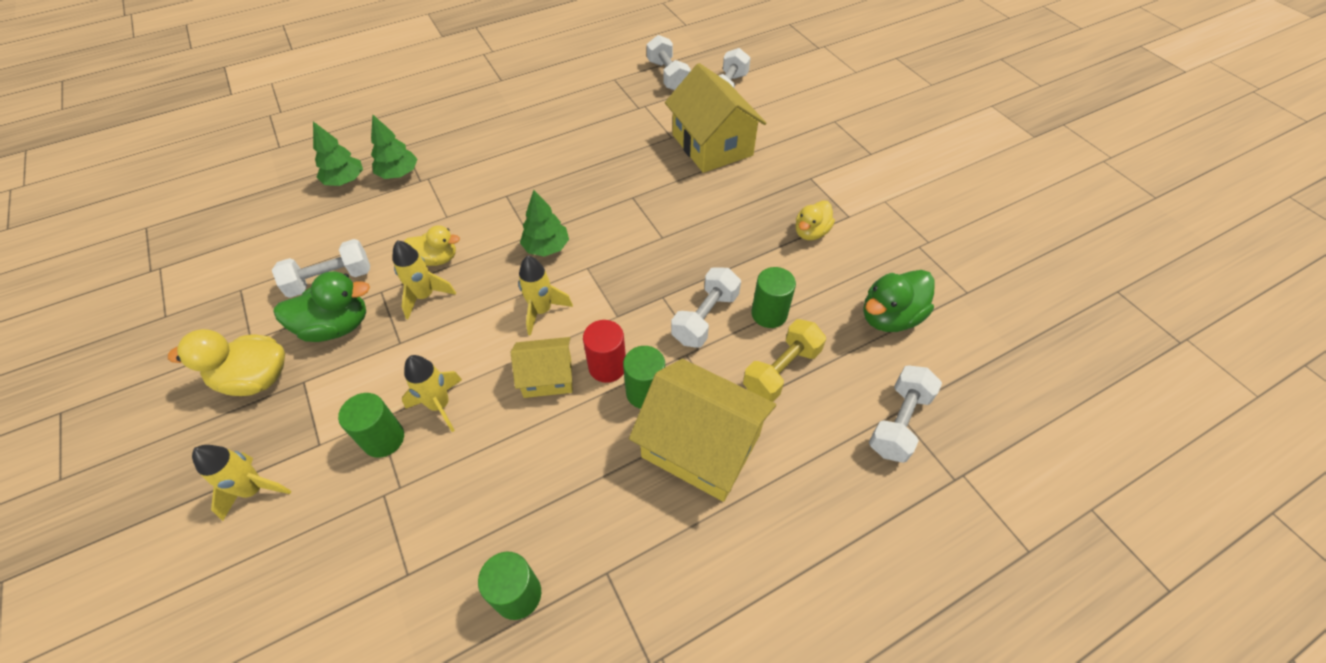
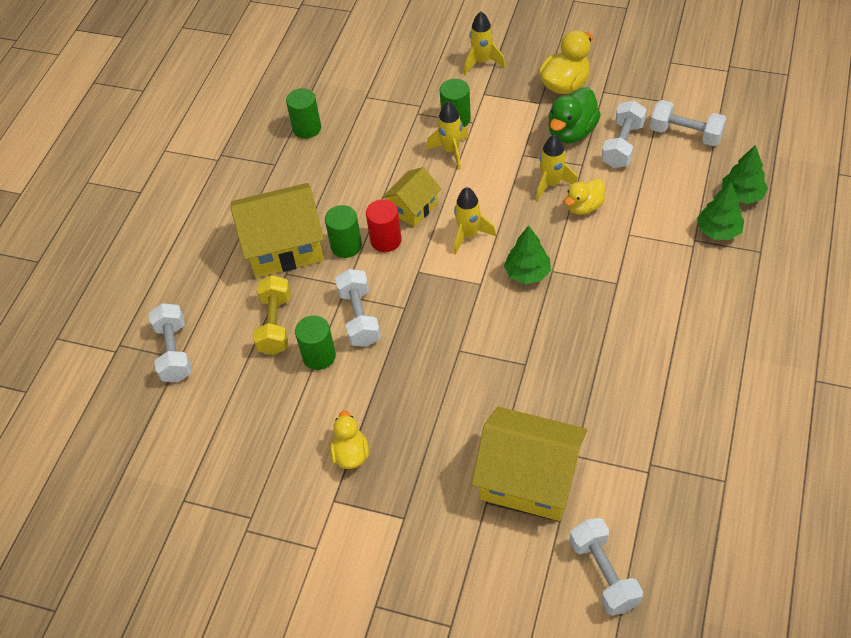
camera: 140 degrees right, 0 degrees up
white dumbbell [647,35,691,90] -> white dumbbell moved to [650,100,727,146]
green duck [863,270,935,332] -> none

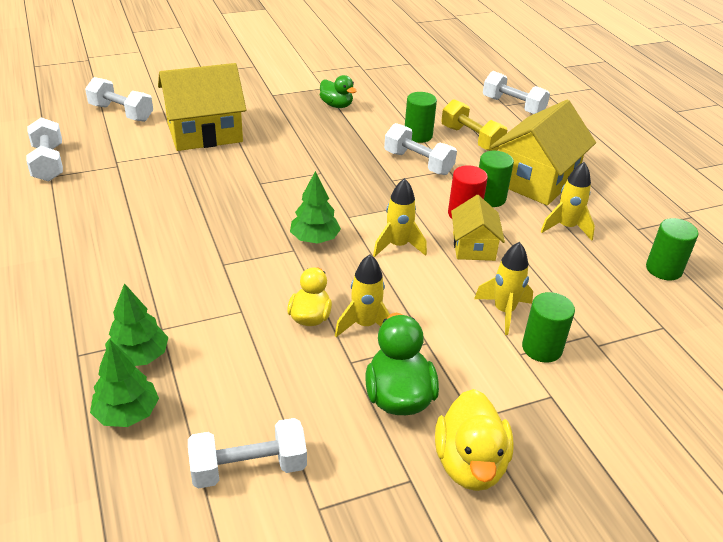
camera: 135 degrees right, 15 degrees down
yellow duck [330,410,369,469] -> green duck [320,75,356,108]
yellow rocket [464,12,505,75] -> yellow rocket moved to [541,162,595,241]
white dumbbell [601,100,647,168] -> white dumbbell moved to [26,117,63,181]

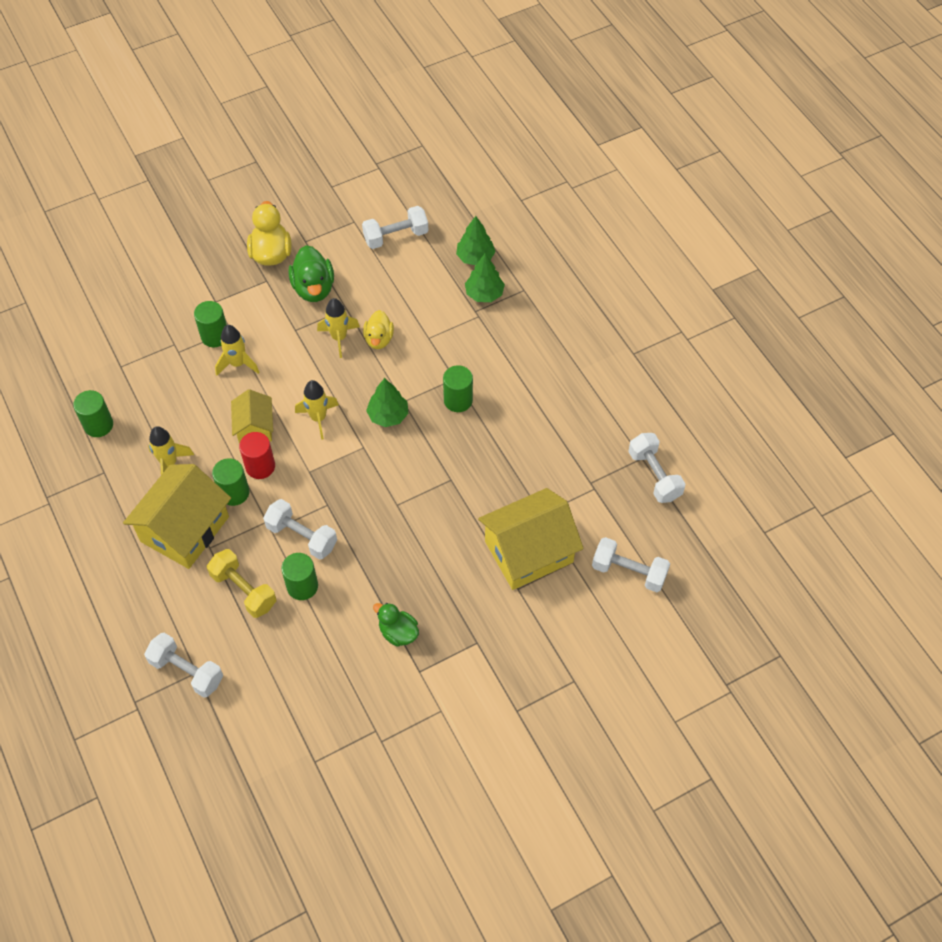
camera: 175 degrees right, 20 degrees up
none -> green cylinder [443,365,473,412]

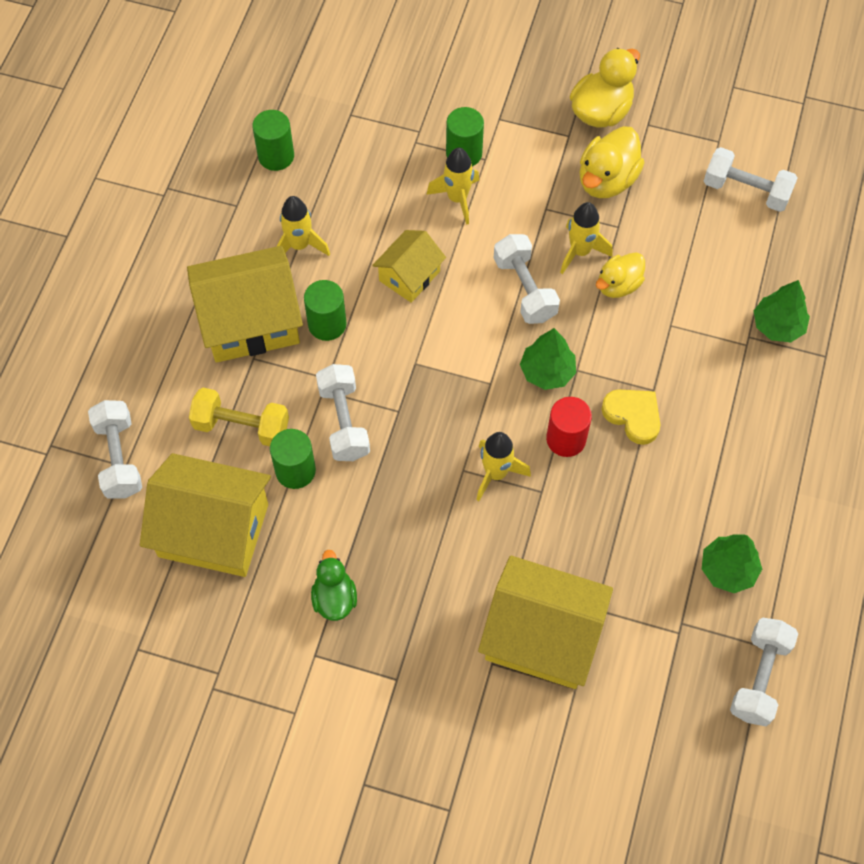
camera: 45 degrees right, 5 degrees up
yellow dumbbell [207,549,276,618] -> yellow dumbbell turned 75 degrees counterclockwise [189,388,289,446]
red cylinder [239,432,275,479] -> red cylinder moved to [546,397,592,457]
green duck [288,245,334,302] -> yellow duck [579,126,645,198]
yellow rocket [295,380,339,440] -> yellow rocket moved to [476,432,531,501]
green cylinder [443,365,473,412] -> yellow heart [601,389,660,445]
green tree [456,216,496,266] -> green tree moved to [702,534,762,593]
white dumbbell [592,537,670,592] -> white dumbbell moved to [494,234,560,324]
none -> yellow house [140,453,271,577]

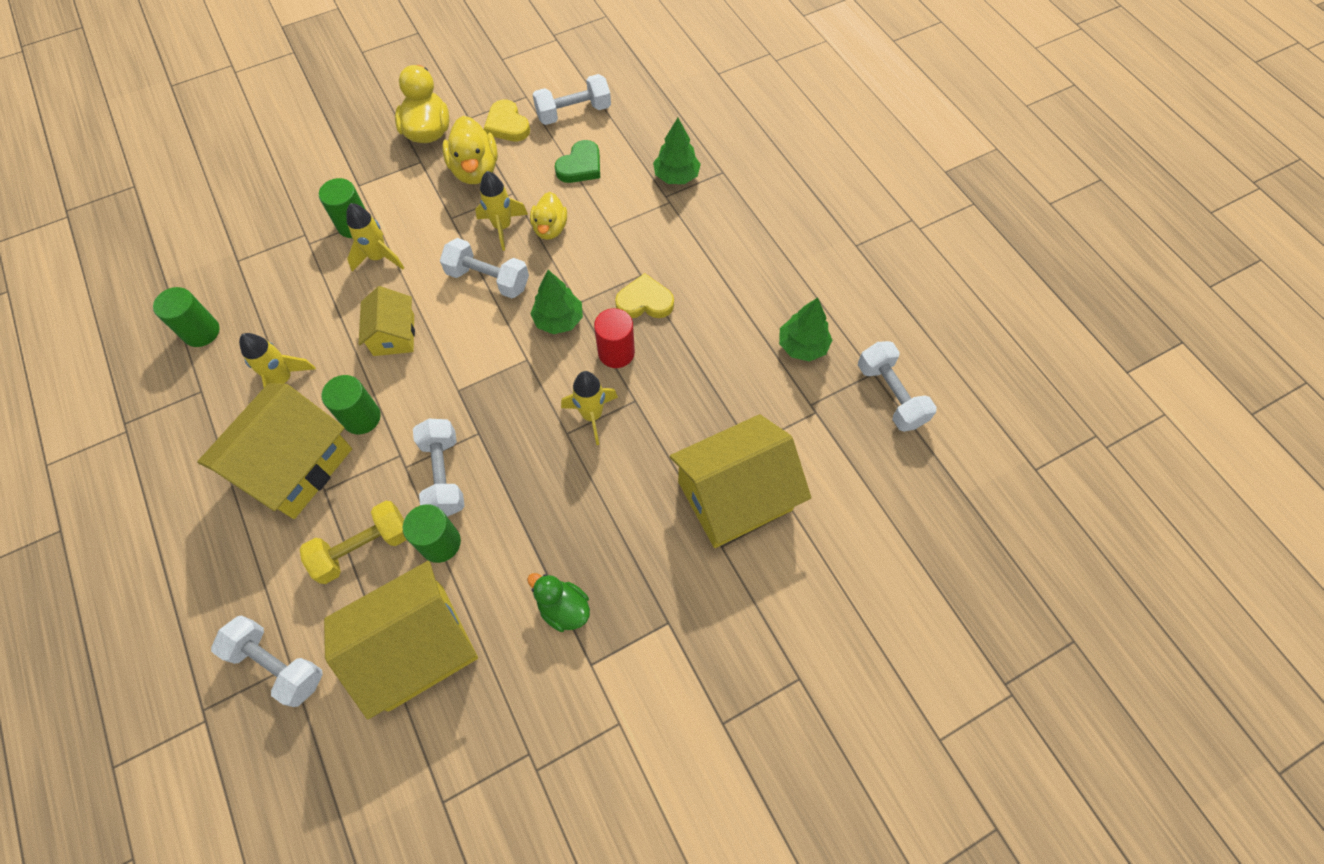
camera: 45 degrees left, 0 degrees up
white dumbbell [316,364,370,461] -> white dumbbell turned 45 degrees clockwise [413,419,465,517]
none -> yellow heart [484,99,530,141]
none -> green heart [555,140,600,183]

